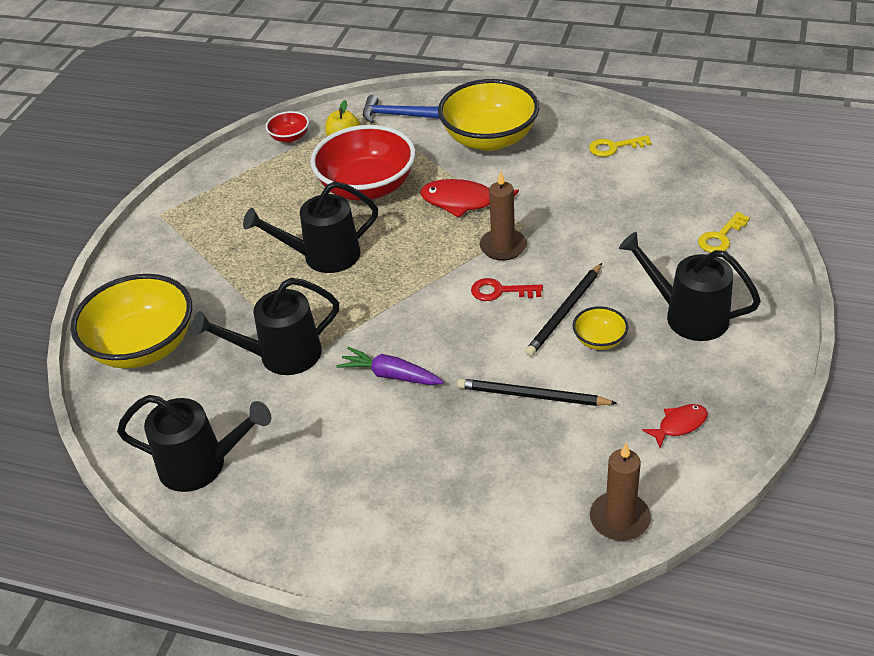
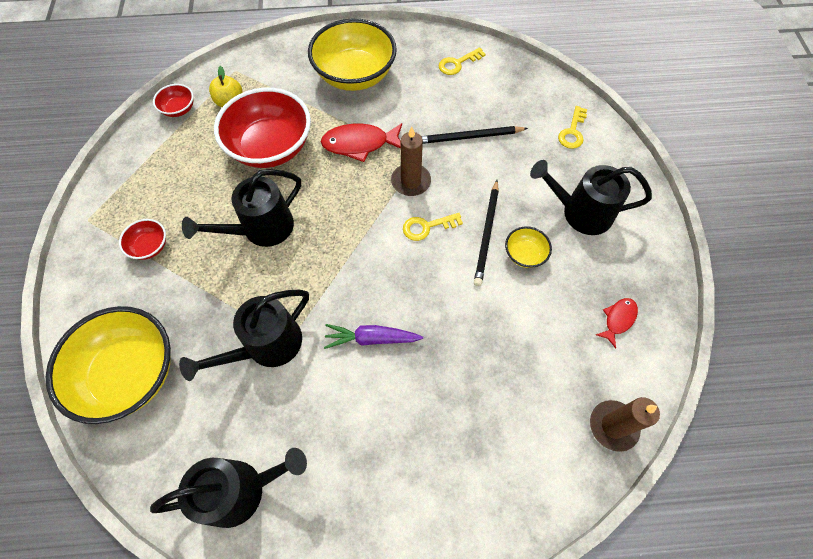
camera: 25 degrees left, 20 degrees up
blue hammer [363,95,440,123] -> none
black pencil [457,378,617,406] -> black pencil moved to [422,126,528,144]
red key [471,278,543,301] -> yellow key [403,213,463,241]
none -> red bowl [119,219,166,260]

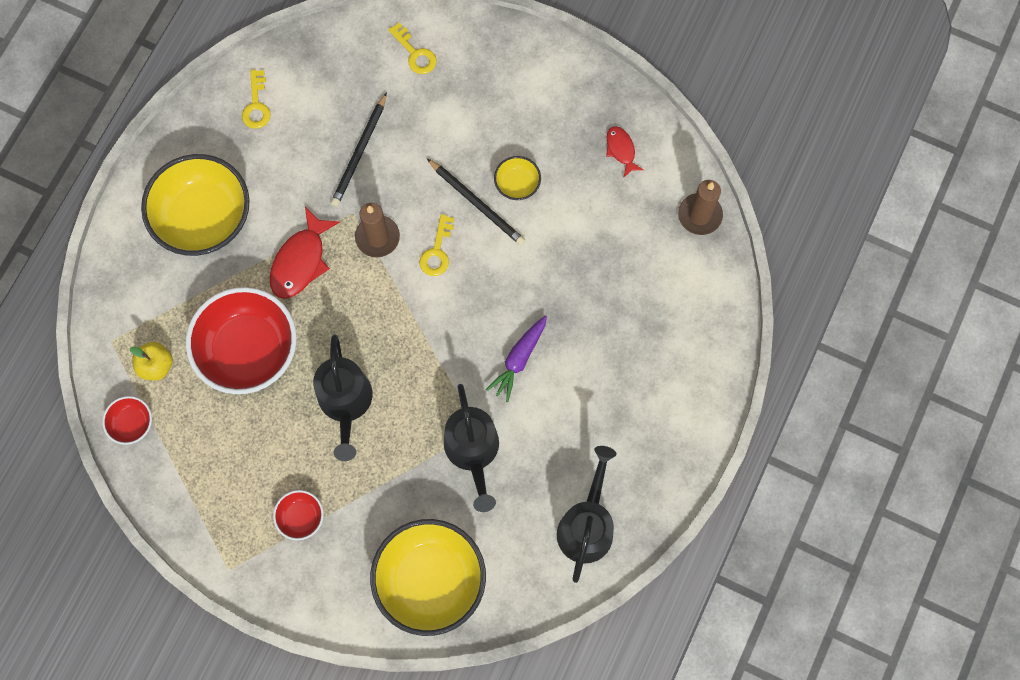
camera: 60 degrees left, 10 degrees up
black watering can [530,160,652,235] -> none

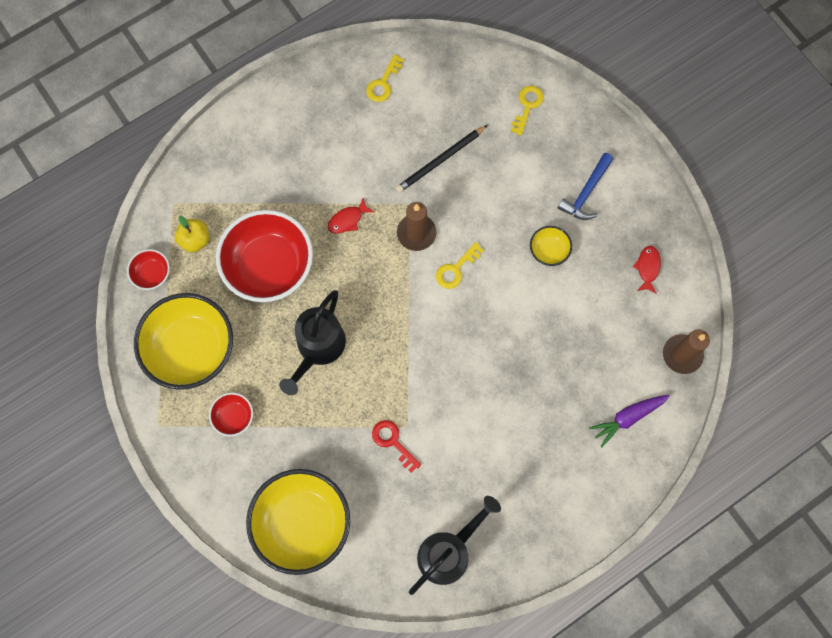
camera: 30 degrees right, 0 degrees up
yellow bowl [141,154,250,256] -> yellow bowl moved to [134,293,233,390]
red fish [270,207,340,299] -> red fish [328,198,374,234], size x0.57
yellow key [388,23,437,74] -> yellow key turned 150 degrees counterclockwise [511,86,544,136]
black pencil [427,159,526,245] -> none
black watering can [444,384,499,512] -> red key [372,420,421,473]
purple carrot [486,315,547,402] -> purple carrot moved to [589,395,670,447]
none -> blue hammer [558,153,613,220]

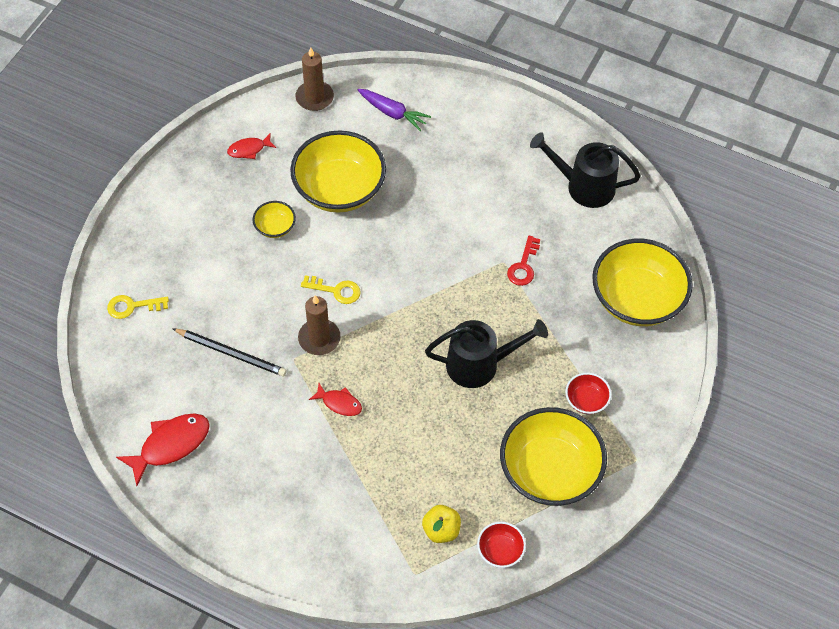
camera: 120 degrees left, 15 degrees down
red bowl [216,210,313,302] -> none
yellow key [366,54,404,102] -> red fish [116,413,210,486]
blue hammer [558,153,613,220] -> none
none -> yellow bowl [290,130,386,213]

